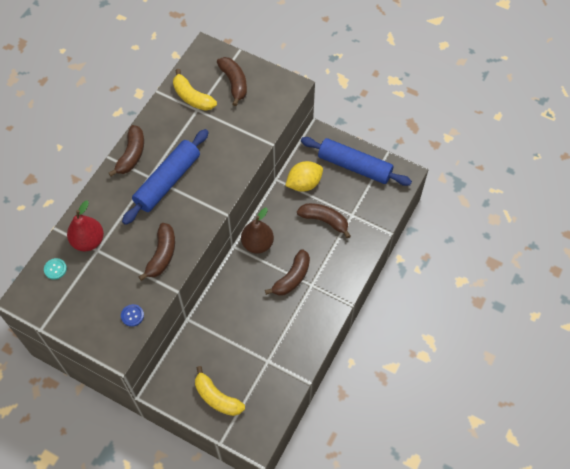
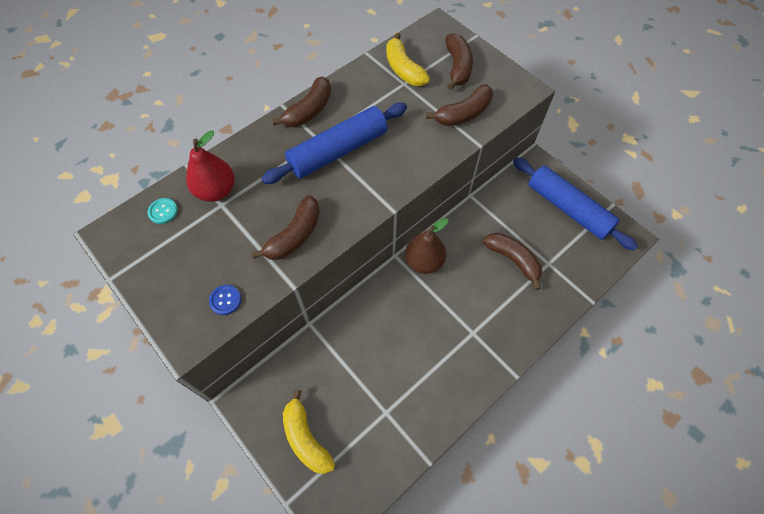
camera: 20 degrees right, 0 degrees up
brown banana [265,249,310,296] -> brown banana moved to [426,84,493,126]
yellow lemon [285,161,323,192] -> none

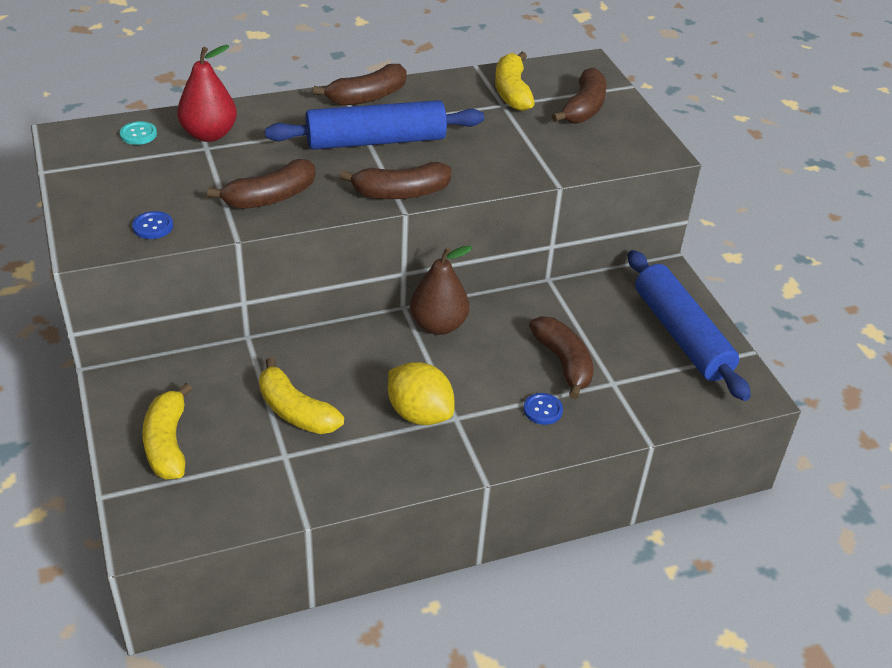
camera: 20 degrees right, 20 degrees down
brown banana [426,84,493,126] -> brown banana moved to [340,162,451,199]
none -> yellow banana [259,357,344,434]
none -> yellow lemon [388,362,454,425]
none -> blue button [524,393,563,425]

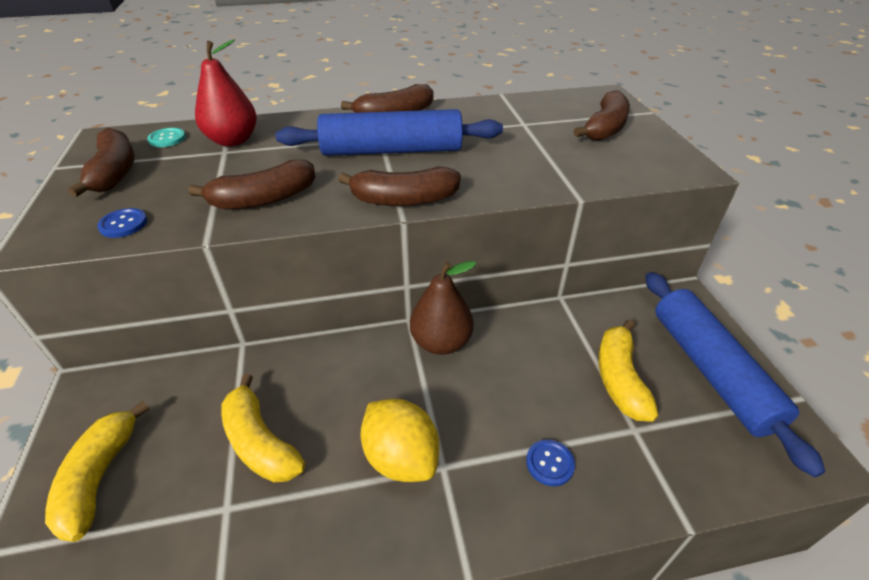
camera: 10 degrees right, 0 degrees up
yellow banana [495,52,535,111] -> yellow banana moved to [598,319,658,422]
brown banana [529,316,593,399] -> brown banana moved to [68,128,135,197]

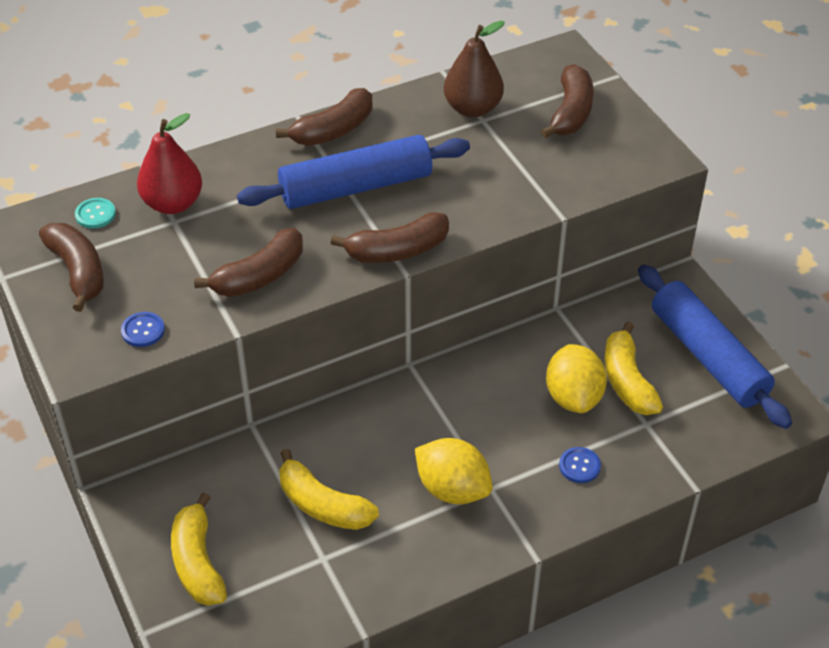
camera: 15 degrees left, 5 degrees up
brown pear [410,261,477,355] -> brown pear moved to [444,21,505,117]
none -> yellow lemon [546,344,607,413]

